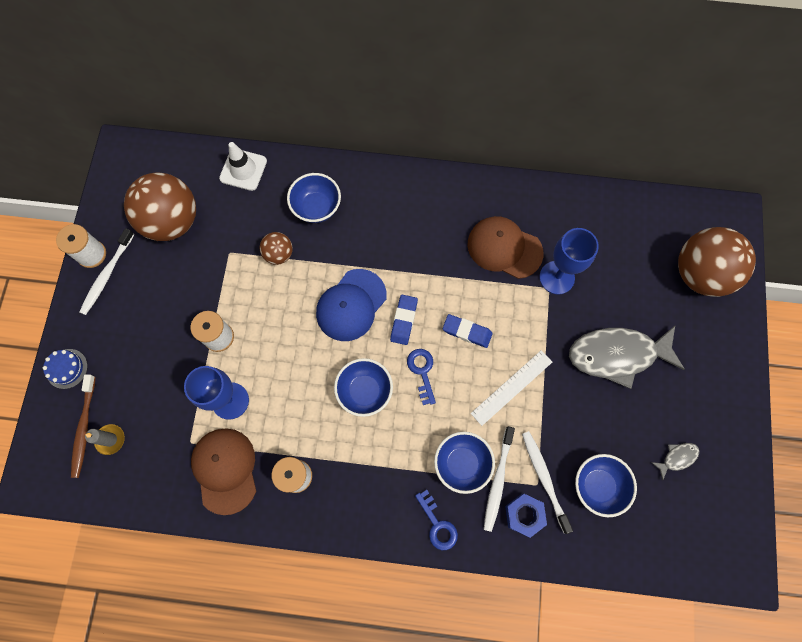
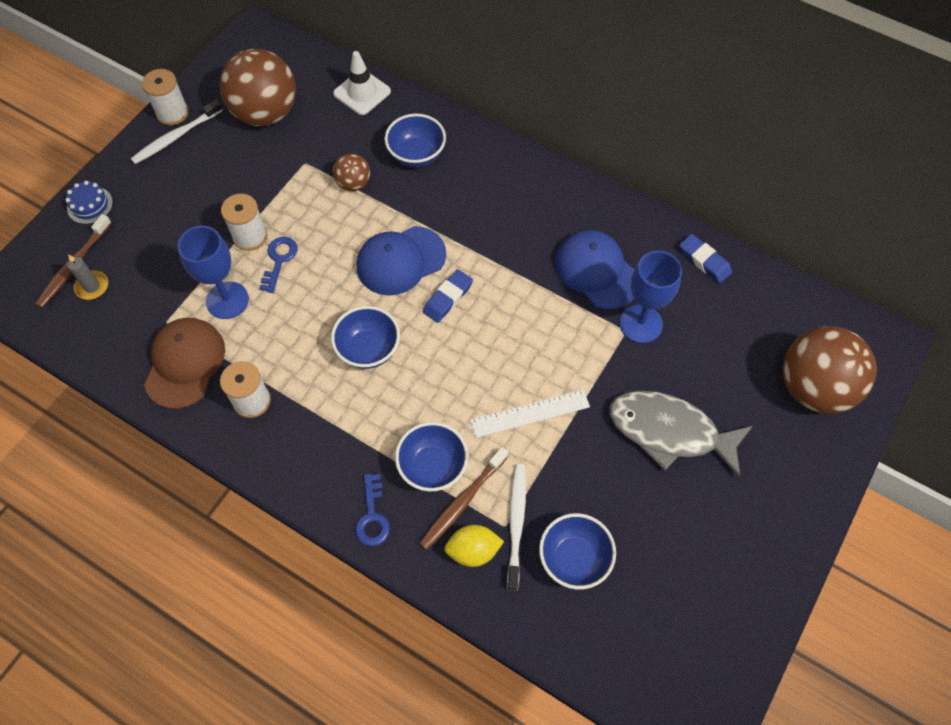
camera: 25 degrees right, 10 degrees down
blue key [407,349,436,405] -> blue key moved to [259,237,298,293]
blue eraser [443,314,493,348] -> blue eraser moved to [679,234,732,283]
brown cap [468,216,543,279] -> blue cap [555,230,634,309]
white toothbrush [484,426,515,532] -> brown toothbrush [419,447,508,550]
blue nut [505,494,547,538] -> yellow lemon [444,525,504,567]
grey fish [651,443,699,481] -> none

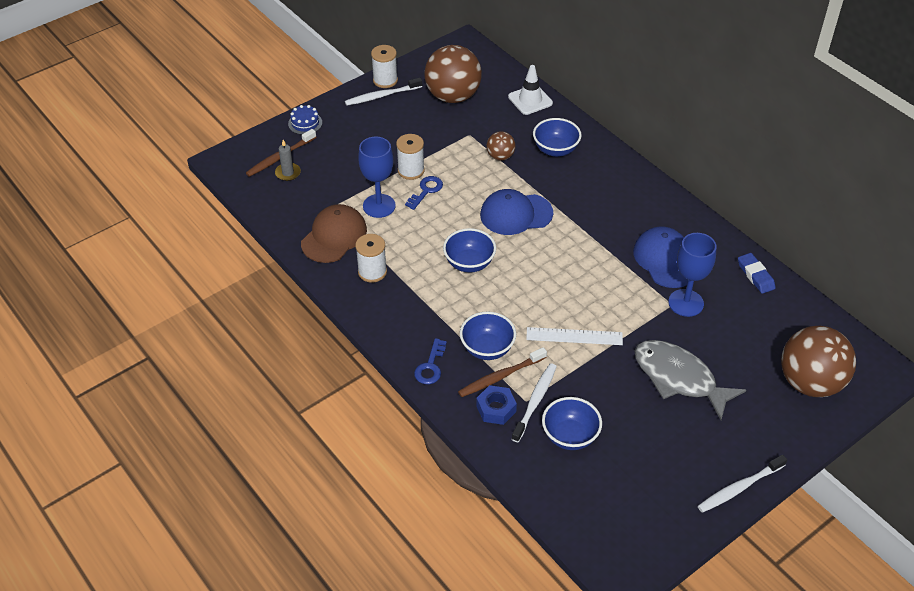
camera: 20 degrees right, 15 degrees down
blue eraser [423,269,473,323] -> none
yellow lemon [444,525,504,567] -> blue nut [476,385,517,425]
none -> white toothbrush [698,455,787,513]

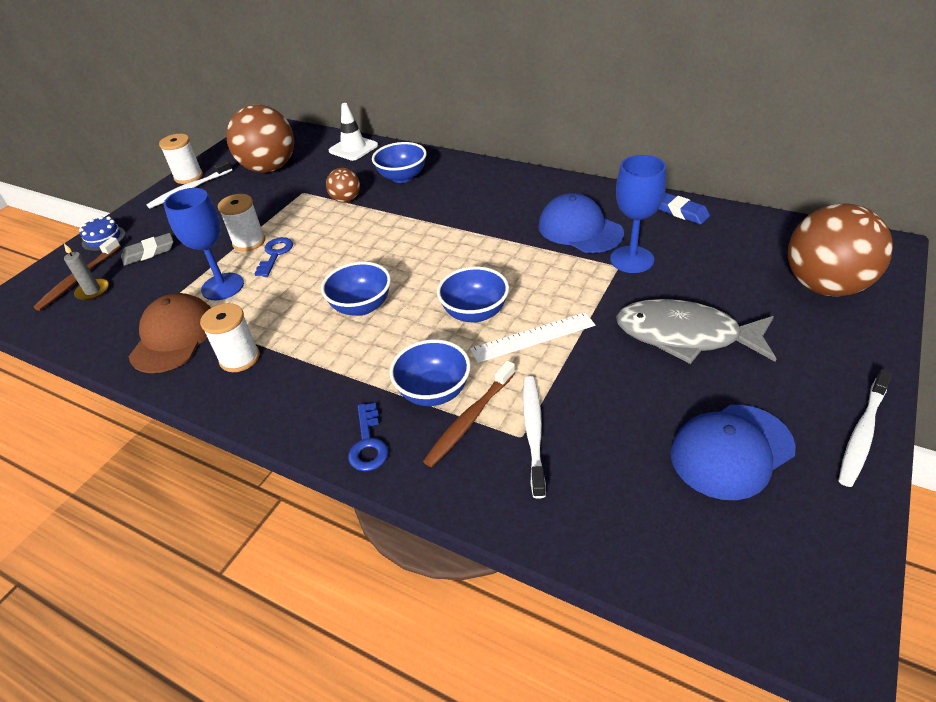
camera: 20 degrees left, 5 degrees down
blue nut [476,385,517,425] -> none
blue cap [480,189,553,235] -> blue cap moved to [670,405,796,500]
blue bowl [542,397,602,450] -> blue bowl moved to [437,266,509,323]
none -> grey eraser [121,233,173,266]

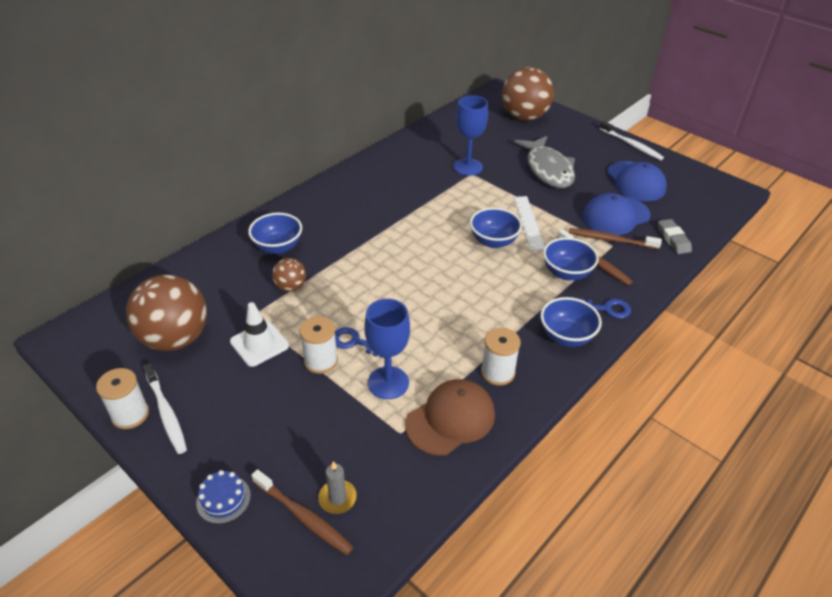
camera: 80 degrees left, 0 degrees up
grey eraser [121,233,173,266] -> grey eraser moved to [658,219,692,254]
brown cap [128,293,211,373] -> brown cap turned 120 degrees clockwise [405,379,495,456]
blue bowl [321,261,391,316] -> blue bowl moved to [541,297,602,347]
white traffic cone [329,103,378,161] -> white traffic cone moved to [230,302,289,367]
white toothbrush [523,376,546,499] -> brown toothbrush [569,228,662,250]
blue cap [538,193,624,253] -> blue cap moved to [583,193,651,235]
grey fish [616,299,776,364] -> grey fish turned 45 degrees counterclockwise [514,136,575,188]
blue eraser [659,193,710,224] -> none

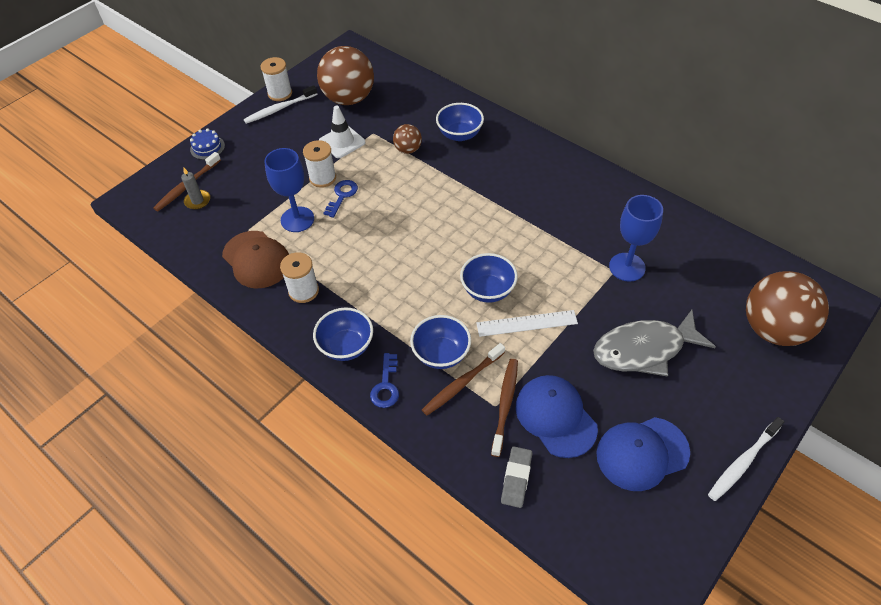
camera: 90 degrees right, 10 degrees up
grey eraser [658,219,692,254] -> grey eraser turned 60 degrees counterclockwise [501,446,532,508]

